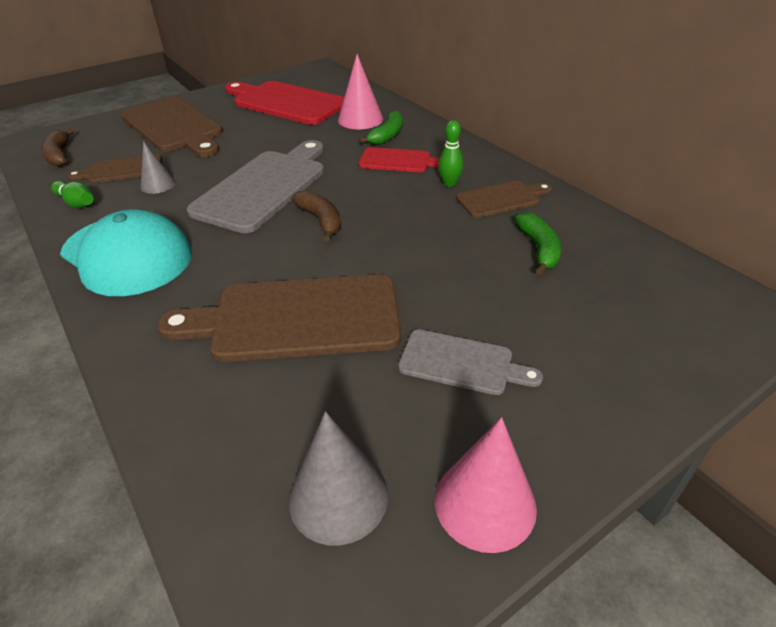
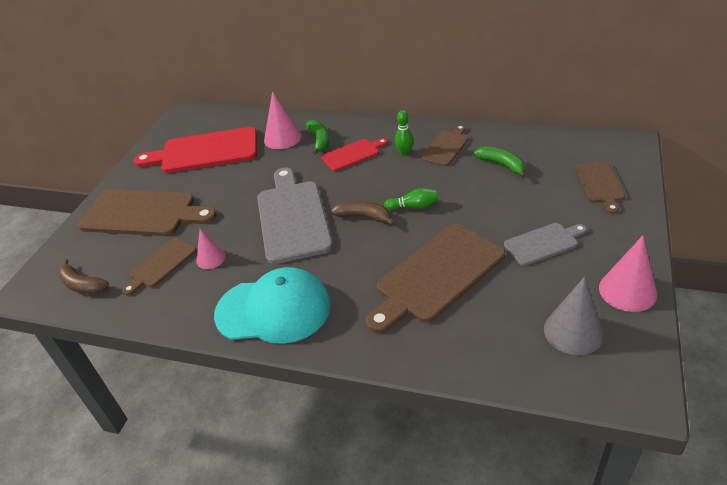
camera: 35 degrees left, 0 degrees up
green bowling pin [51,181,93,208] -> green bowling pin moved to [384,188,438,211]
grey cone [140,141,175,194] -> pink cone [196,229,226,269]
none -> brown cutting board [575,162,625,214]

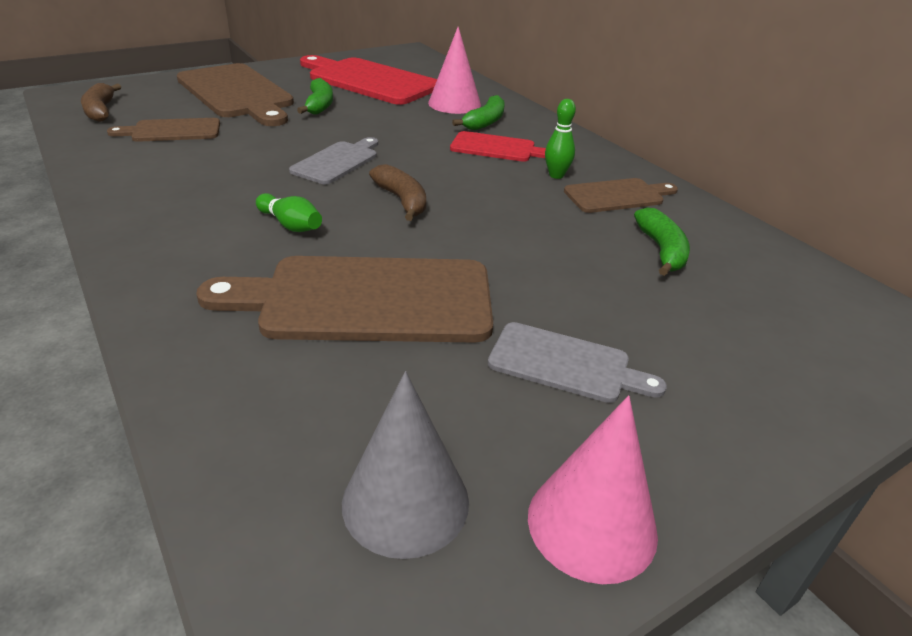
camera: 35 degrees right, 5 degrees down
pink cone [196,229,226,269] -> none
turquoise cap [214,267,331,344] -> none
grey cutting board [257,168,333,264] -> grey cutting board [289,137,378,184], size x0.54
green bowling pin [384,188,438,211] -> green bowling pin moved to [256,193,322,232]
brown cutting board [575,162,625,214] -> none
none -> green banana [297,78,333,115]

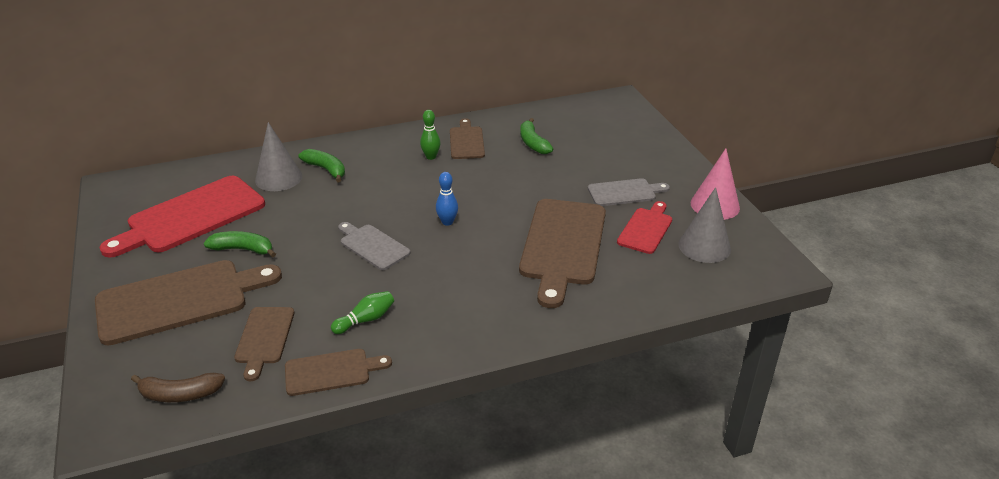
camera: 75 degrees left, 0 degrees up
green bowling pin [256,193,322,232] -> green bowling pin moved to [331,291,394,334]
brown banana [369,164,426,221] -> blue bowling pin [436,172,458,226]
pink cone [428,27,481,114] -> grey cone [255,122,302,191]
red cutting board [450,131,546,162] -> red cutting board moved to [617,201,672,254]
grey cutting board [488,322,667,403] -> grey cutting board turned 45 degrees clockwise [588,178,670,206]
green banana [634,208,690,276] -> green banana turned 120 degrees counterclockwise [520,118,553,154]
none -> brown cutting board [285,349,392,396]

